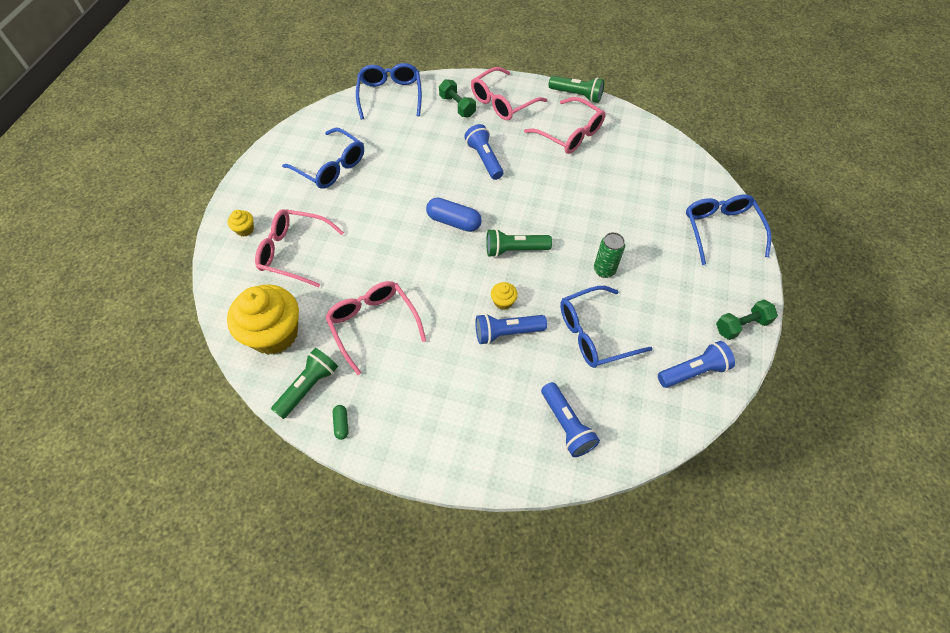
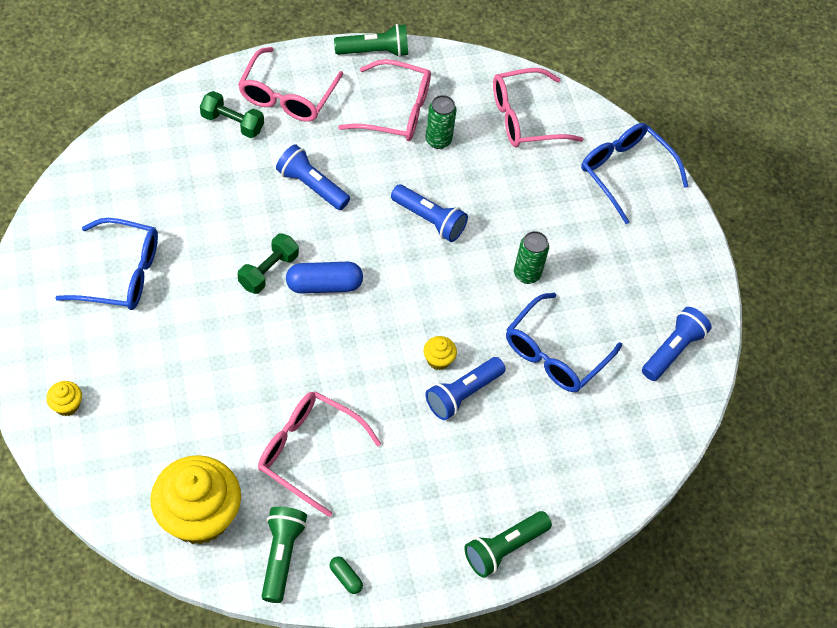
camera: 35 degrees left, 0 degrees up
pink glasses [255,209,344,287] -> pink glasses moved to [493,68,583,147]
blue glasses [356,63,422,119] -> none
green flashlight [486,229,552,257] -> green flashlight moved to [464,511,552,578]
blue flashlight [541,382,600,457] -> blue flashlight moved to [391,185,468,242]
green dumbbell [716,299,778,340] -> green dumbbell moved to [238,233,299,294]
none -> green can [426,95,457,149]

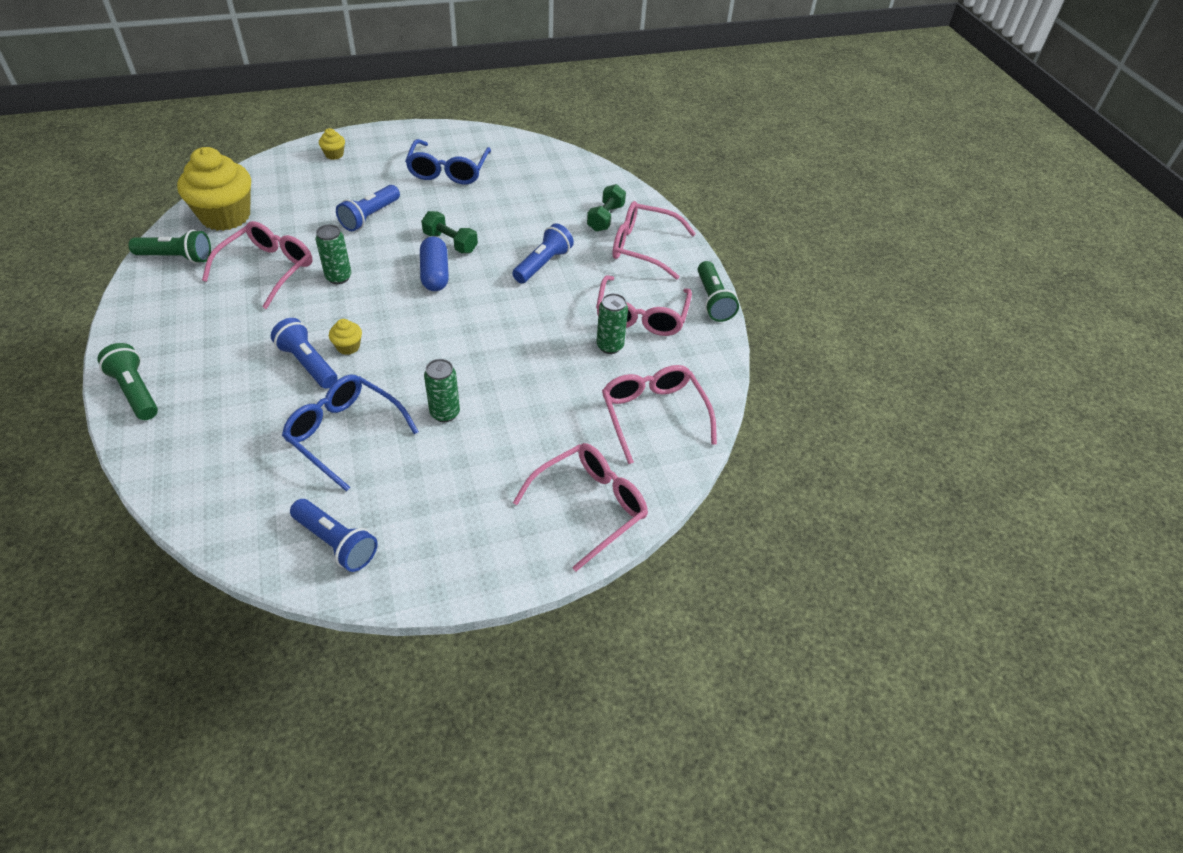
camera: 90 degrees right, 10 degrees down
green capsule [330,556,363,594] -> none
blue flashlight [391,185,468,242] -> blue flashlight moved to [336,185,400,231]
blue glasses [581,123,689,224] -> pink glasses [513,443,648,572]
none -> green can [315,224,352,284]

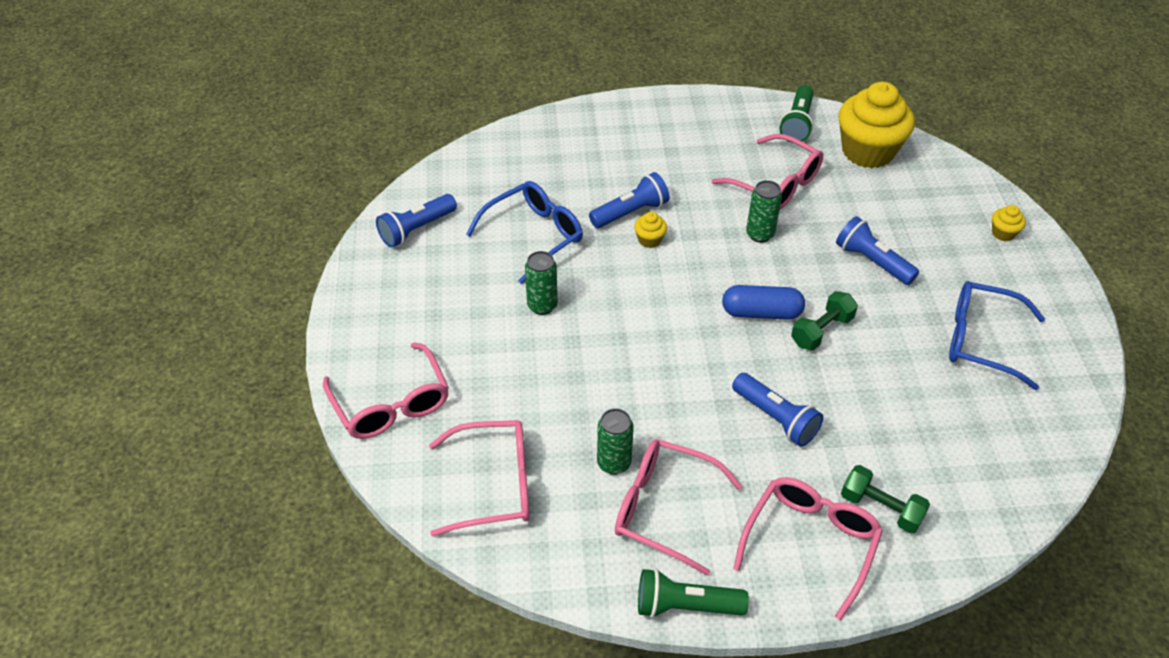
camera: 105 degrees right, 0 degrees up
green flashlight [97,343,158,420] -> none

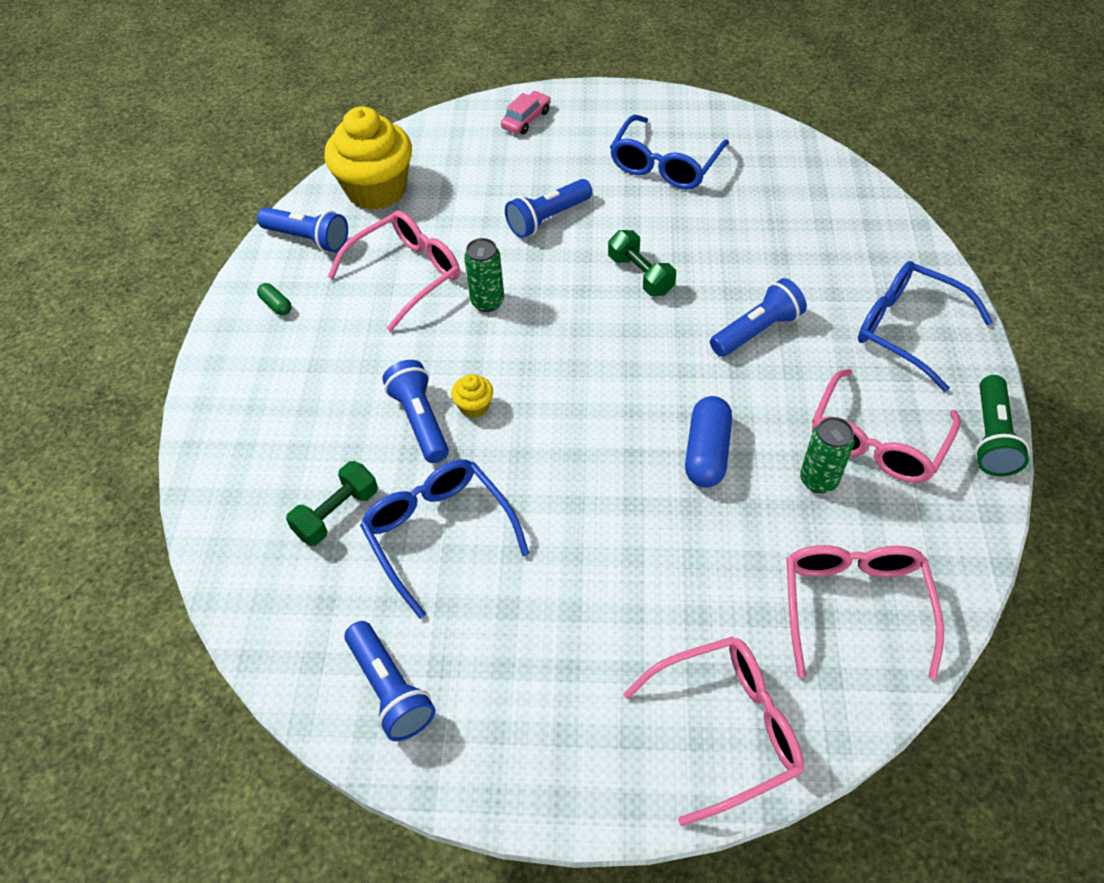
camera: 80 degrees left, 5 degrees up
green can [525,251,558,315] -> none
blue capsule [722,285,805,320] -> blue capsule moved to [685,396,732,488]
pink glasses [733,477,883,620] -> blue glasses [858,261,993,392]
green flashlight [779,85,814,143] -> blue flashlight [257,207,348,253]
green dumbbell [841,465,930,533] -> green dumbbell moved to [286,461,378,546]
yellow cupcake [992,205,1026,241] -> pink car [501,91,551,134]
none -> green capsule [257,283,292,315]

